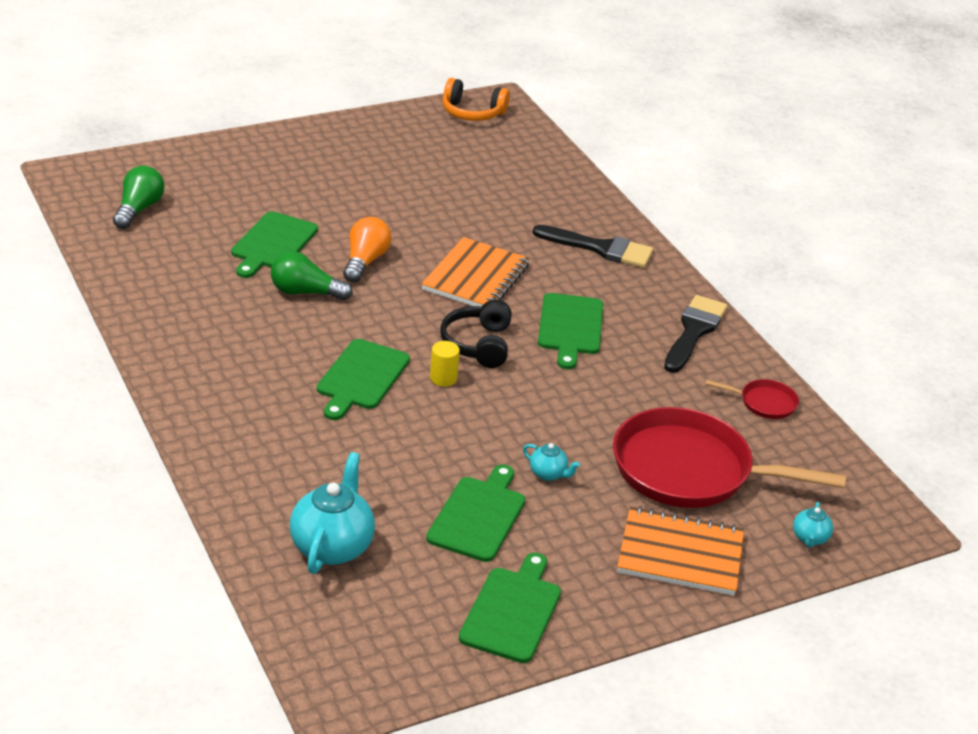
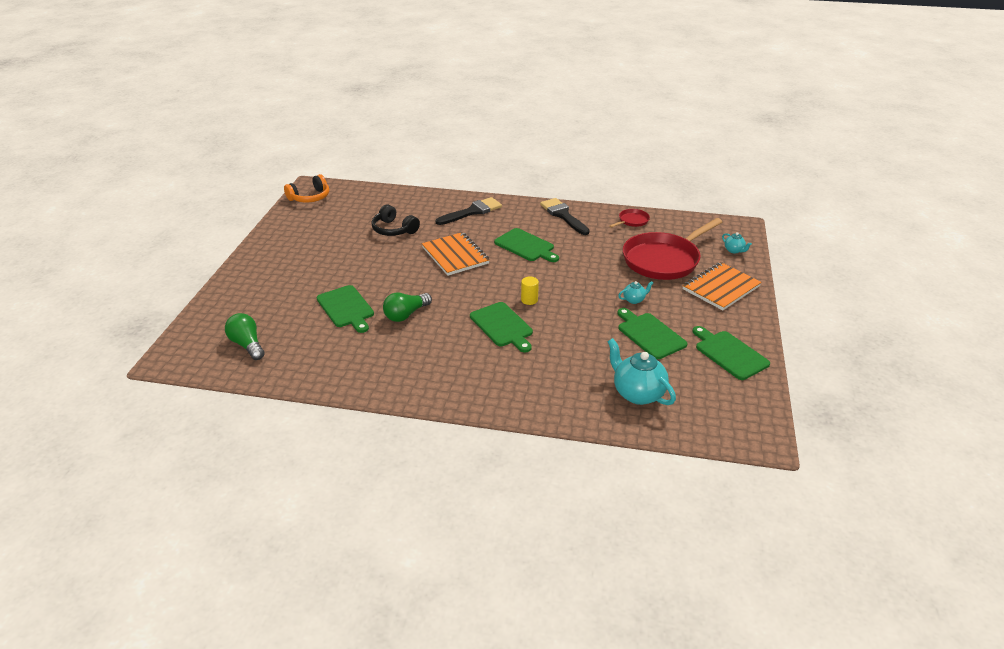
camera: 50 degrees left, 0 degrees up
orange light bulb [343,217,391,283] -> none
black headphones [440,300,512,368] -> black headphones moved to [371,204,420,236]

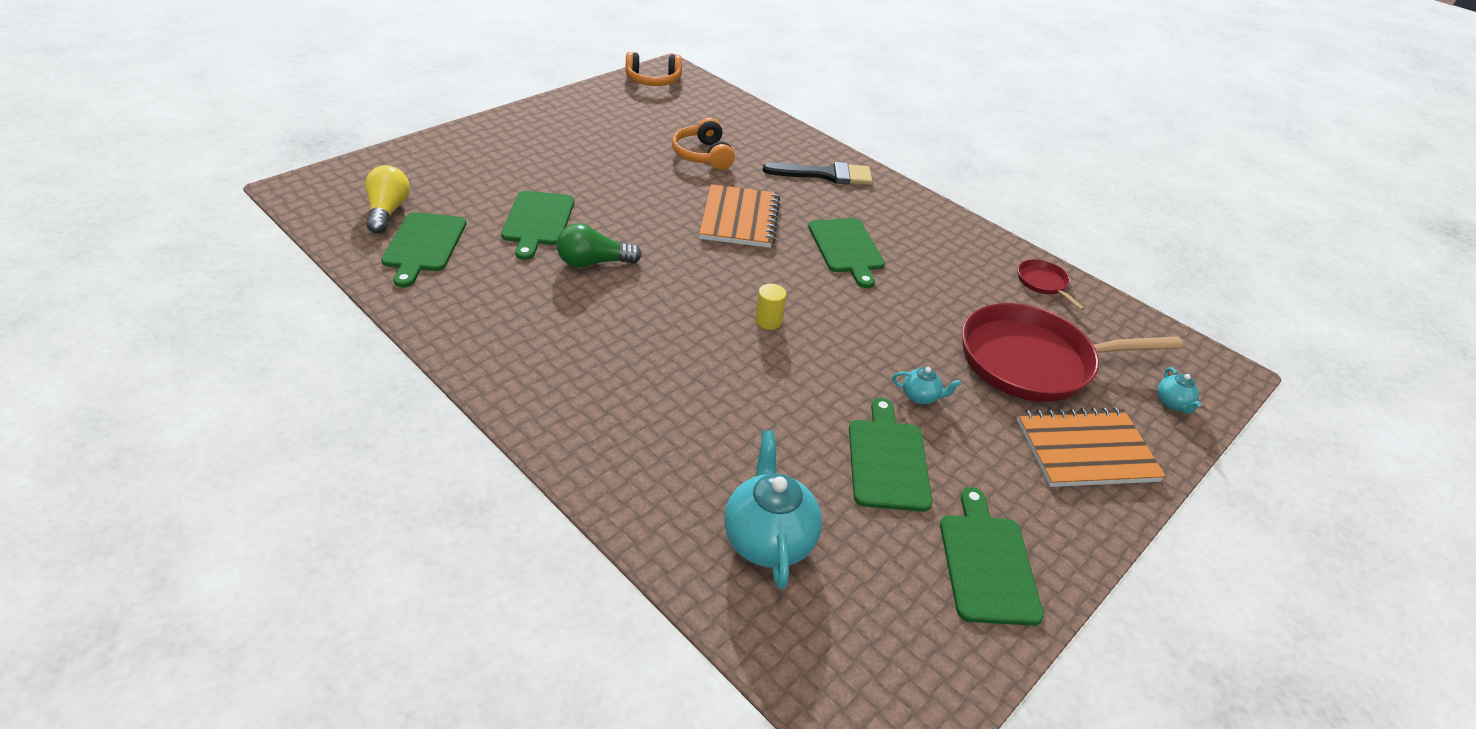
camera: 30 degrees right, 5 degrees up
green light bulb [225,313,265,360] -> yellow light bulb [365,165,410,234]
black headphones [371,204,420,236] -> orange headphones [672,118,735,170]
green cutting board [470,302,533,353] -> green cutting board moved to [381,212,467,287]
black brush [540,198,590,235] -> none
red pan [609,209,650,228] -> red pan turned 105 degrees counterclockwise [1018,259,1085,310]

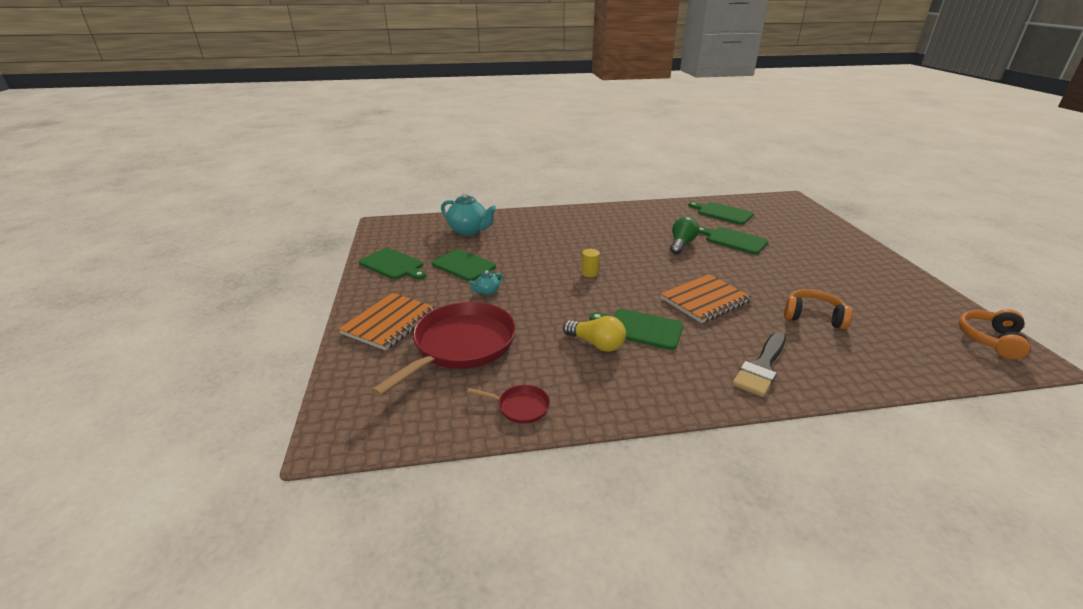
camera: 130 degrees right, 10 degrees down
yellow light bulb [365,165,410,234] -> yellow light bulb moved to [563,316,626,352]
orange notebook [699,184,780,248] -> orange notebook turned 75 degrees counterclockwise [660,274,752,323]
turquoise teapot [1157,367,1202,414] -> none

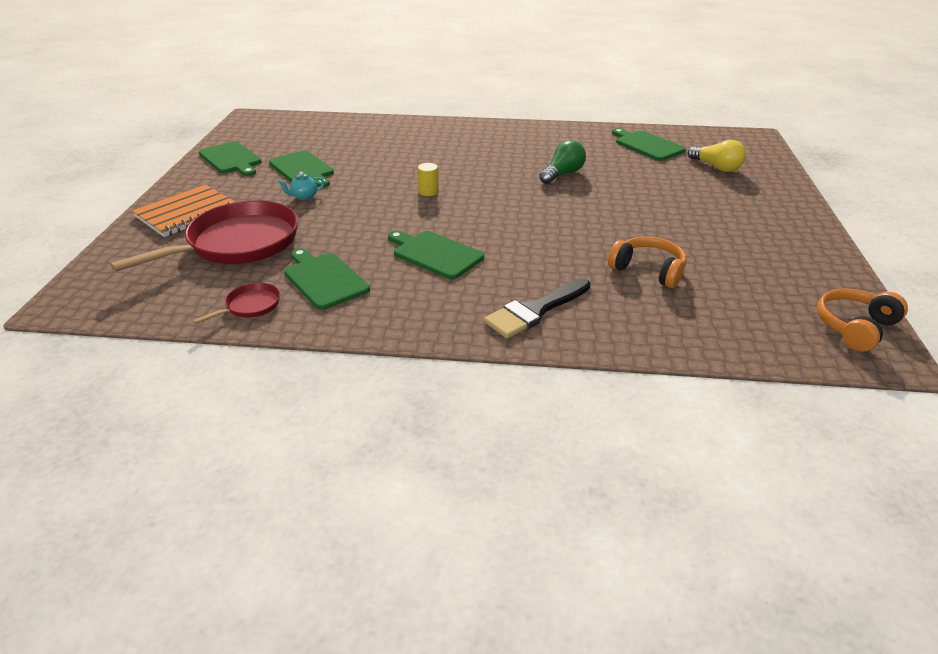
camera: 15 degrees right, 5 degrees up
turquoise teapot [441,192,496,236] -> none
red pan [467,385,550,424] -> red pan turned 75 degrees counterclockwise [193,283,280,324]
yellow light bulb [563,316,626,352] -> yellow light bulb moved to [688,140,746,172]
orange notebook [660,274,752,323] -> none
green cutting board [698,227,769,254] -> green cutting board moved to [284,248,370,310]

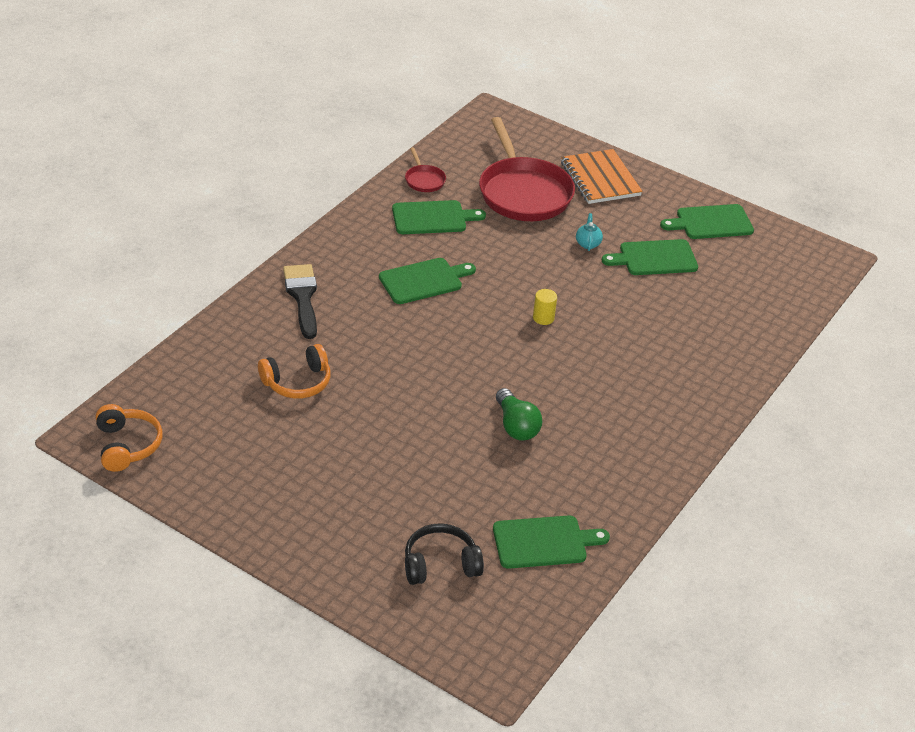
camera: 115 degrees right, 5 degrees up
yellow light bulb [688,140,746,172] -> black headphones [405,524,484,585]

